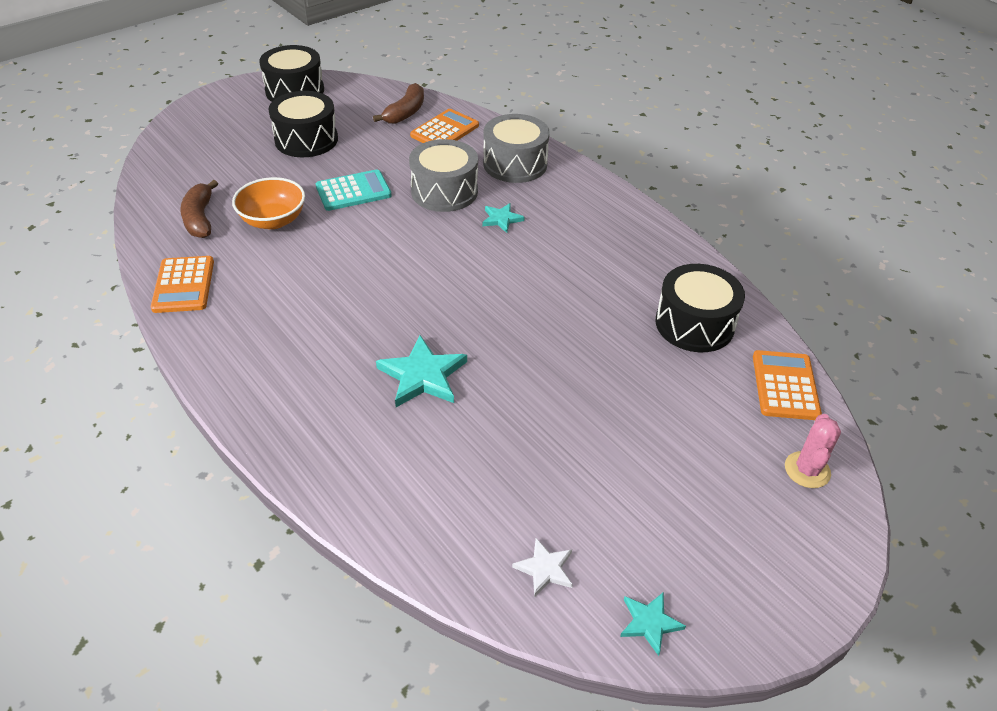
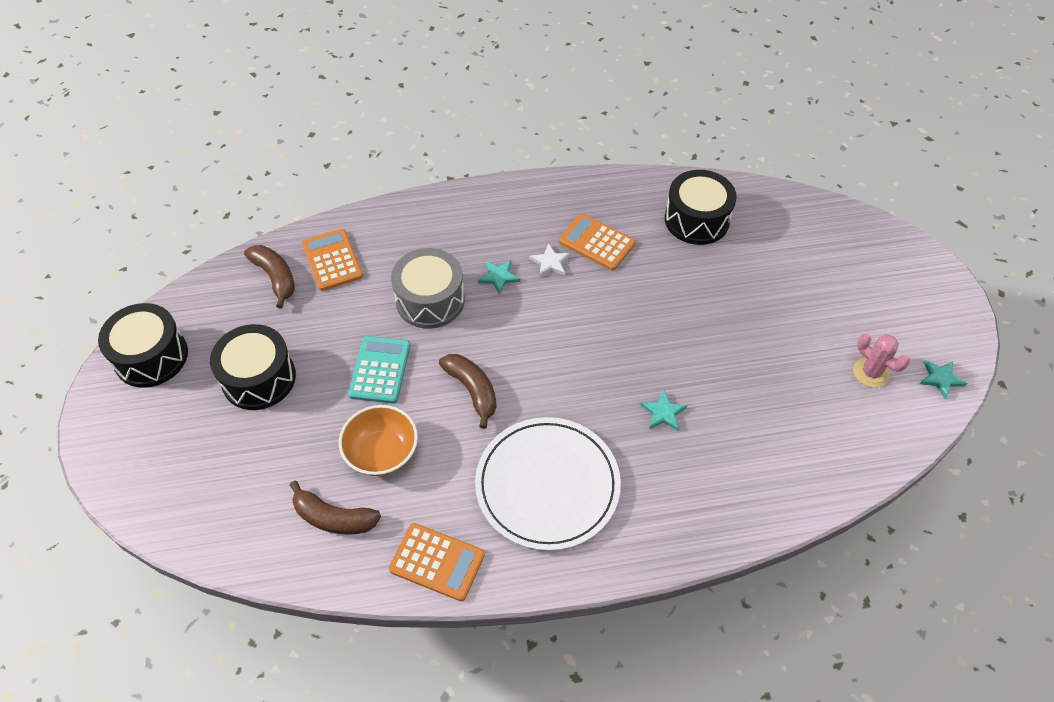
camera: 60 degrees left, 10 degrees up
turquoise star [376,335,467,407] -> turquoise star [641,391,687,431], size x0.57
grey drum [483,114,550,183] -> none
white star [512,538,573,597] -> white star moved to [529,243,571,277]
orange calculator [753,350,822,420] -> orange calculator moved to [559,214,636,271]
pink cactus [785,414,841,488] -> pink cactus moved to [853,334,910,388]
none -> brown banana [439,354,497,429]
none -> white plate [475,417,621,551]

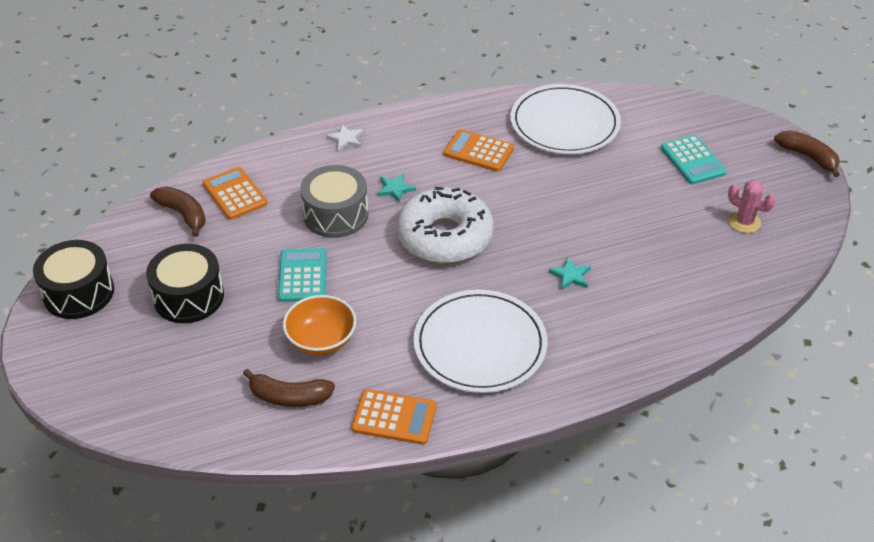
camera: 10 degrees left, 10 degrees down
brown banana [439,354,497,429] -> brown banana moved to [774,130,840,177]
white star [529,243,571,277] -> white star moved to [326,124,363,151]
black drum [665,170,737,245] -> white plate [510,84,621,154]
turquoise star [920,360,967,399] -> none
none -> white donut [397,187,494,263]
none -> turquoise calculator [661,135,727,184]

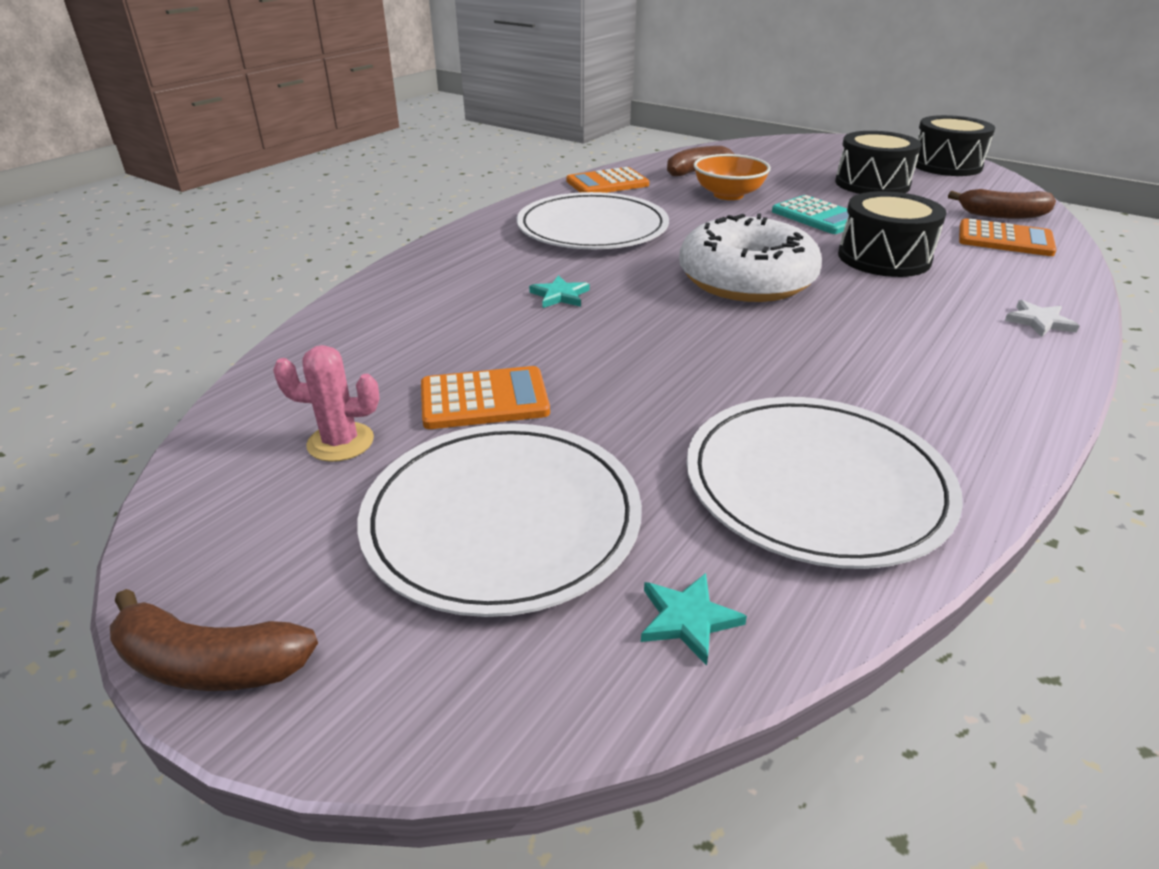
camera: 145 degrees right, 10 degrees down
grey drum [300,165,368,238] -> black drum [838,191,947,277]
turquoise star [377,173,416,203] -> turquoise star moved to [641,573,747,666]
orange calculator [443,129,514,172] -> orange calculator moved to [421,366,550,429]
turquoise calculator [661,135,727,184] -> white plate [357,424,642,617]

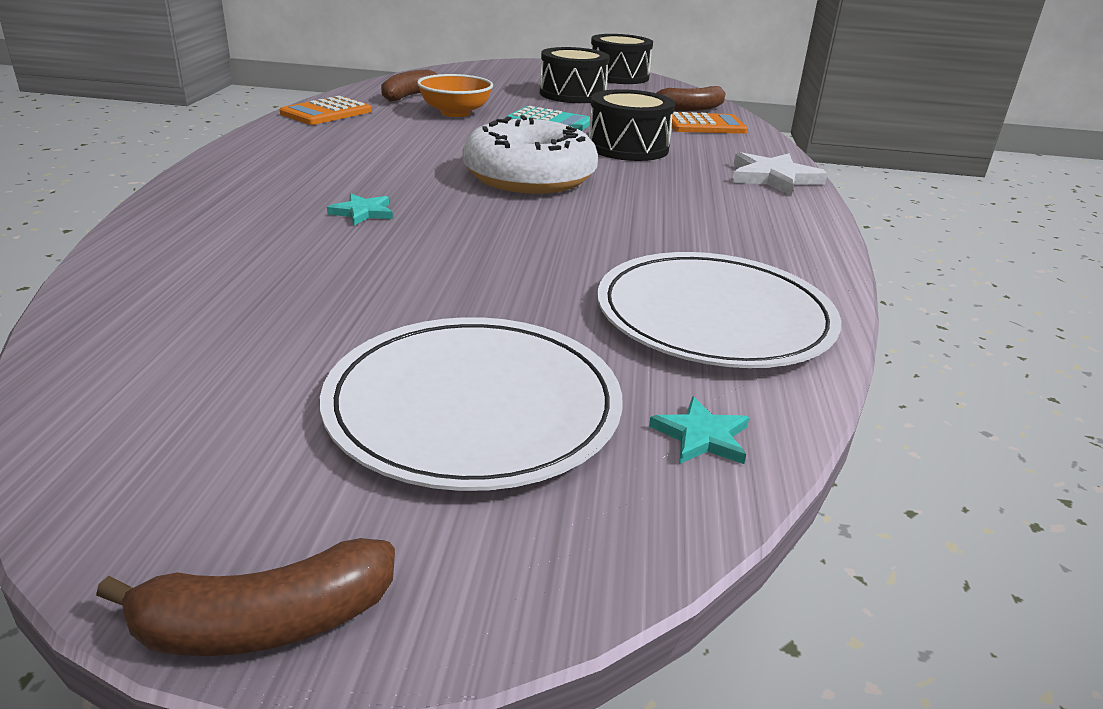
camera: 30 degrees left, 5 degrees down
pink cactus [273,345,379,462] -> none
orange calculator [421,366,550,429] -> none
white plate [517,192,669,249] -> none
white star [1005,300,1080,337] -> white star [732,152,828,196], size x1.76

